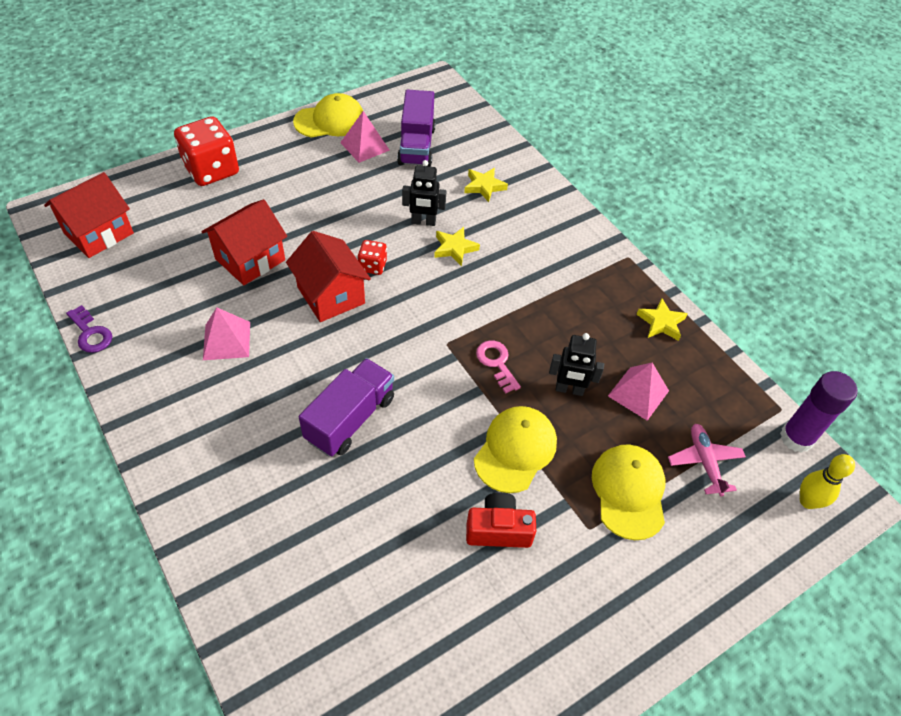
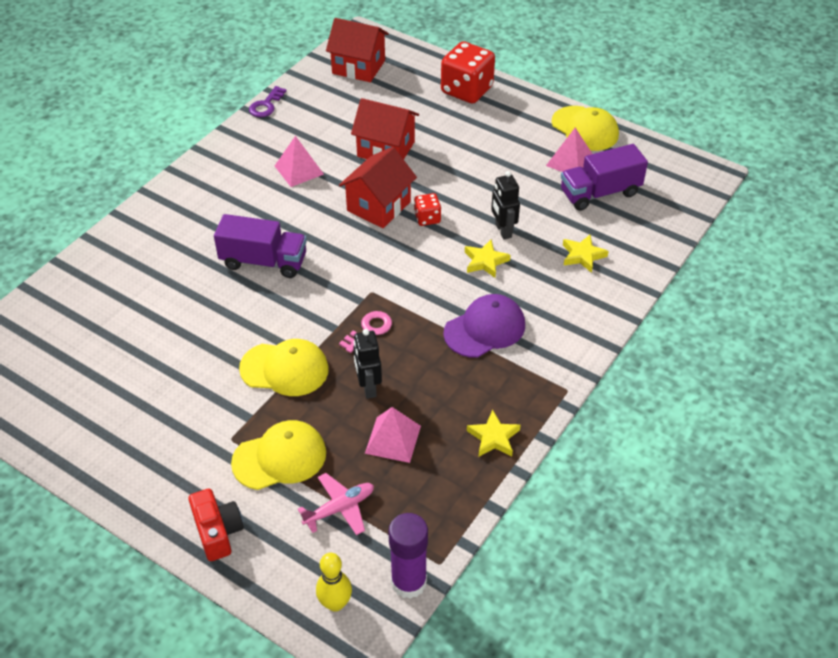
camera: 70 degrees right, 5 degrees down
red camera [466,492,536,548] -> red camera moved to [188,488,244,561]
none -> purple cap [443,294,525,358]

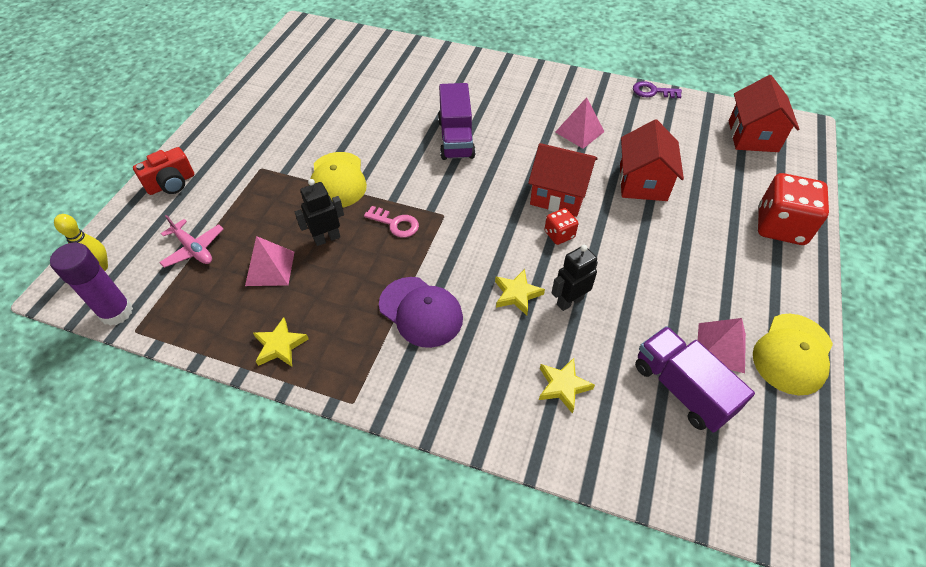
camera: 75 degrees right, 5 degrees up
yellow cap [231,420,326,490] -> none

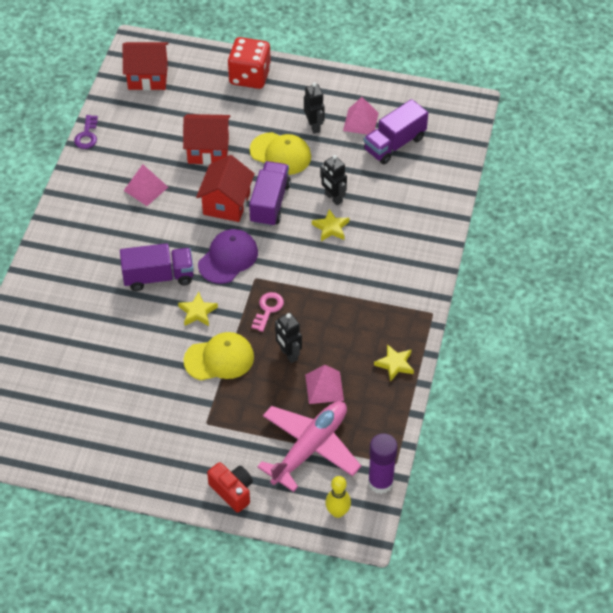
camera: 95 degrees left, 0 degrees up
pink plane [159,215,223,268] -> pink plane [257,401,361,492], size x1.93
purple cap [379,277,463,348] -> purple cap moved to [198,229,258,284]
yellow star [539,358,595,414] -> yellow star moved to [178,292,218,326]
red dice [544,208,579,245] -> purple truck [249,161,291,227]
yellow cap [753,314,833,395] -> yellow cap moved to [250,132,311,175]
none -> black robot [304,82,325,134]

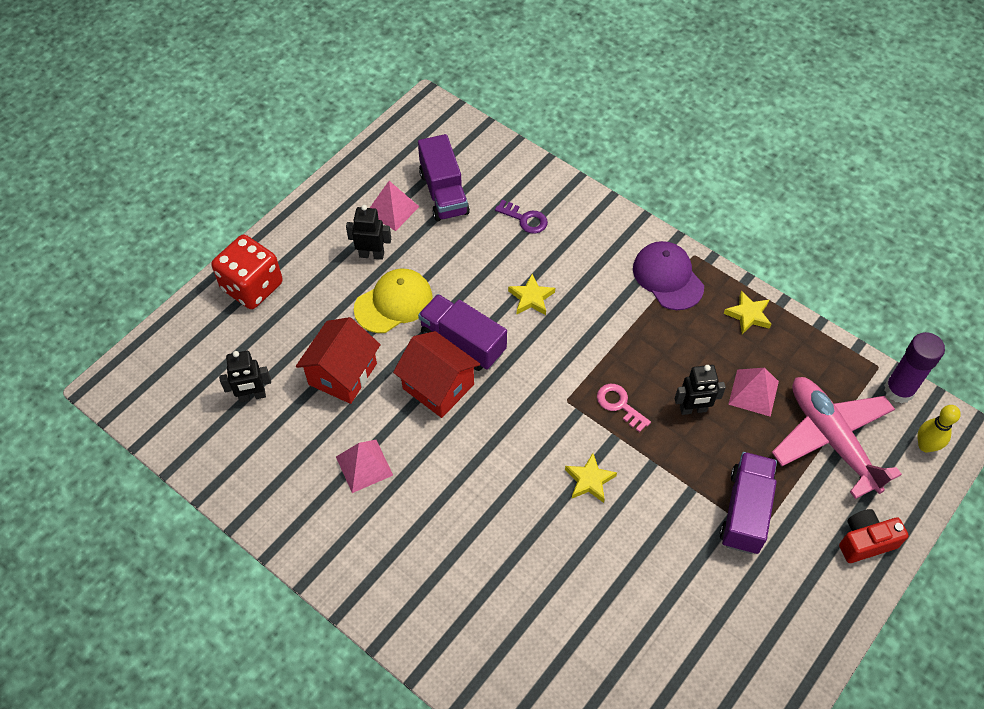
camera: 65 degrees left, 5 degrees up
purple key [74,115,98,149] -> purple key moved to [495,200,548,234]
purple truck [120,243,194,291] -> purple truck moved to [720,452,777,554]
red house [123,42,169,90] -> none
yellow cap [184,332,254,381] -> none
purple cap [198,229,258,284] -> purple cap moved to [633,241,704,310]
black robot [320,155,347,205] -> black robot moved to [219,351,271,402]

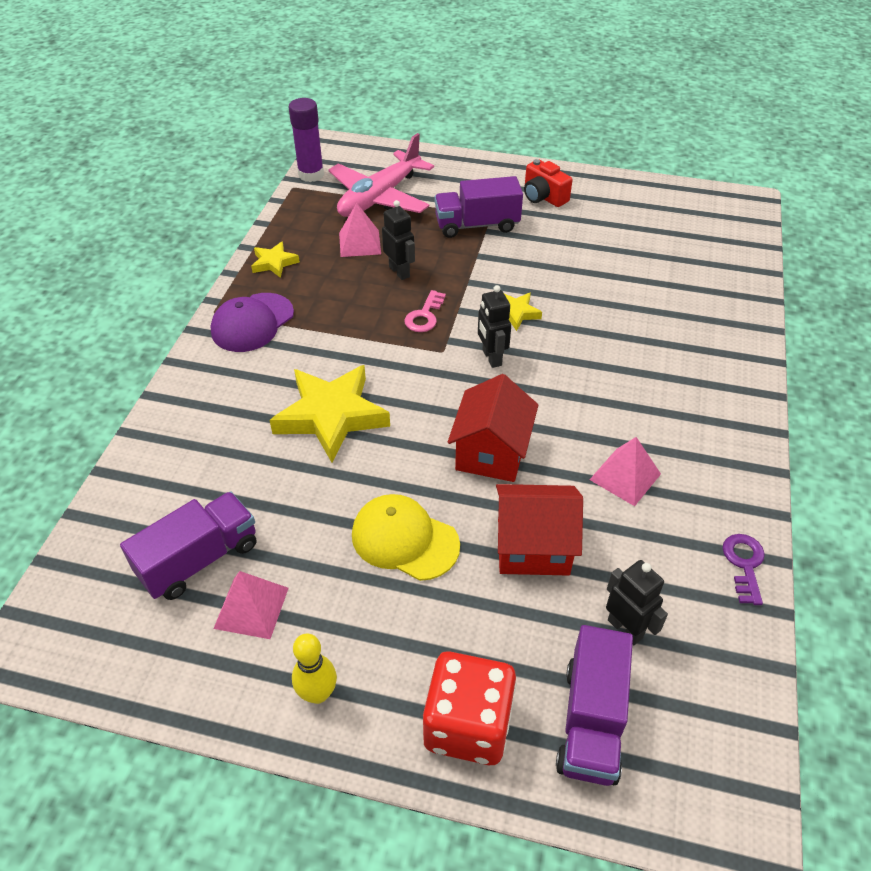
camera: 115 degrees left, 10 degrees down
black robot [346,205,391,260] -> black robot moved to [478,285,511,368]
purple truck [418,294,507,371] -> purple truck moved to [556,625,633,786]
purple key [495,200,548,234] -> purple key moved to [723,534,765,605]
yellow star [508,274,555,315] -> yellow star [270,365,390,462], size x2.03
red camera [839,509,909,563] -> red camera moved to [524,159,573,207]
yellow bowling pin [917,405,961,452] -> yellow bowling pin moved to [292,633,337,704]

